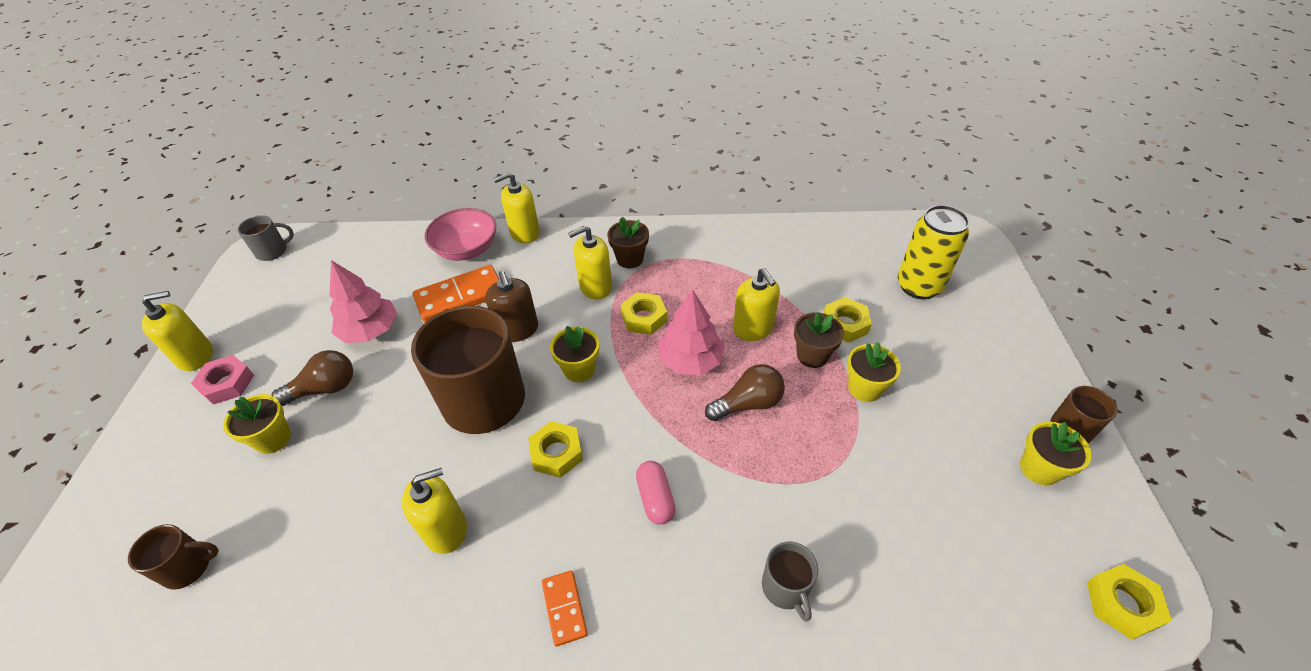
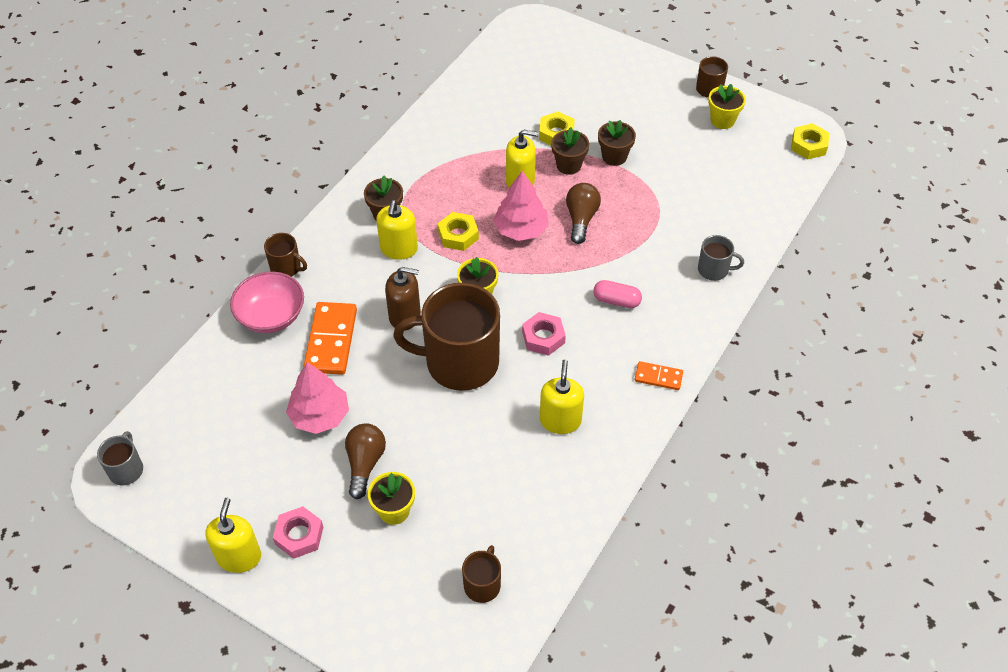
camera: 60 degrees left, 5 degrees up
yellow soap dispenser [493,172,540,243] -> brown mug [264,233,307,277]
yellow nut [528,421,583,478] -> pink nut [522,312,566,356]
yellow flower pot [847,342,901,402] -> brown flower pot [598,120,636,166]
yellow can [898,205,969,299] -> none

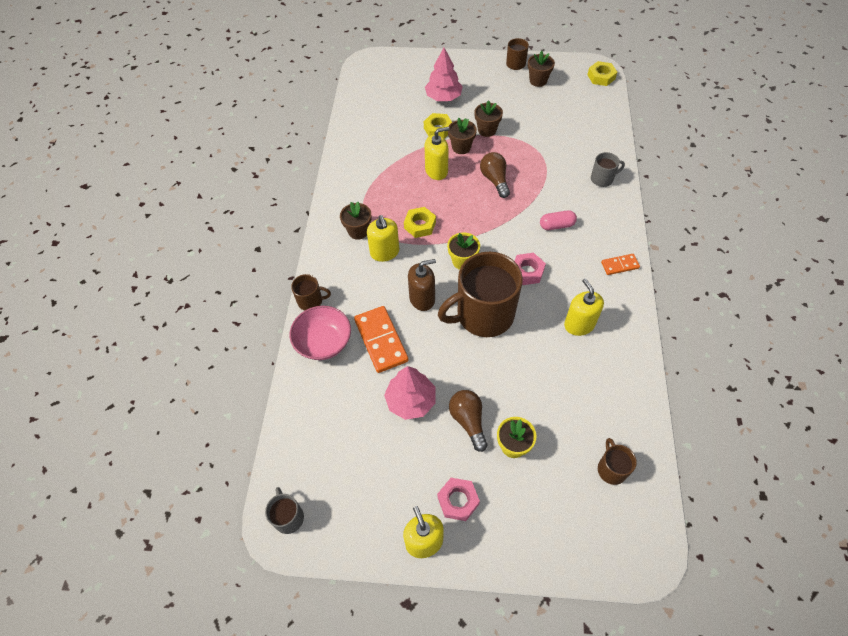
camera: 25 degrees left, 5 degrees up
pink tree [493,171,549,241] -> pink tree moved to [425,48,463,101]
yellow flower pot [708,84,746,129] -> brown flower pot [528,51,555,87]

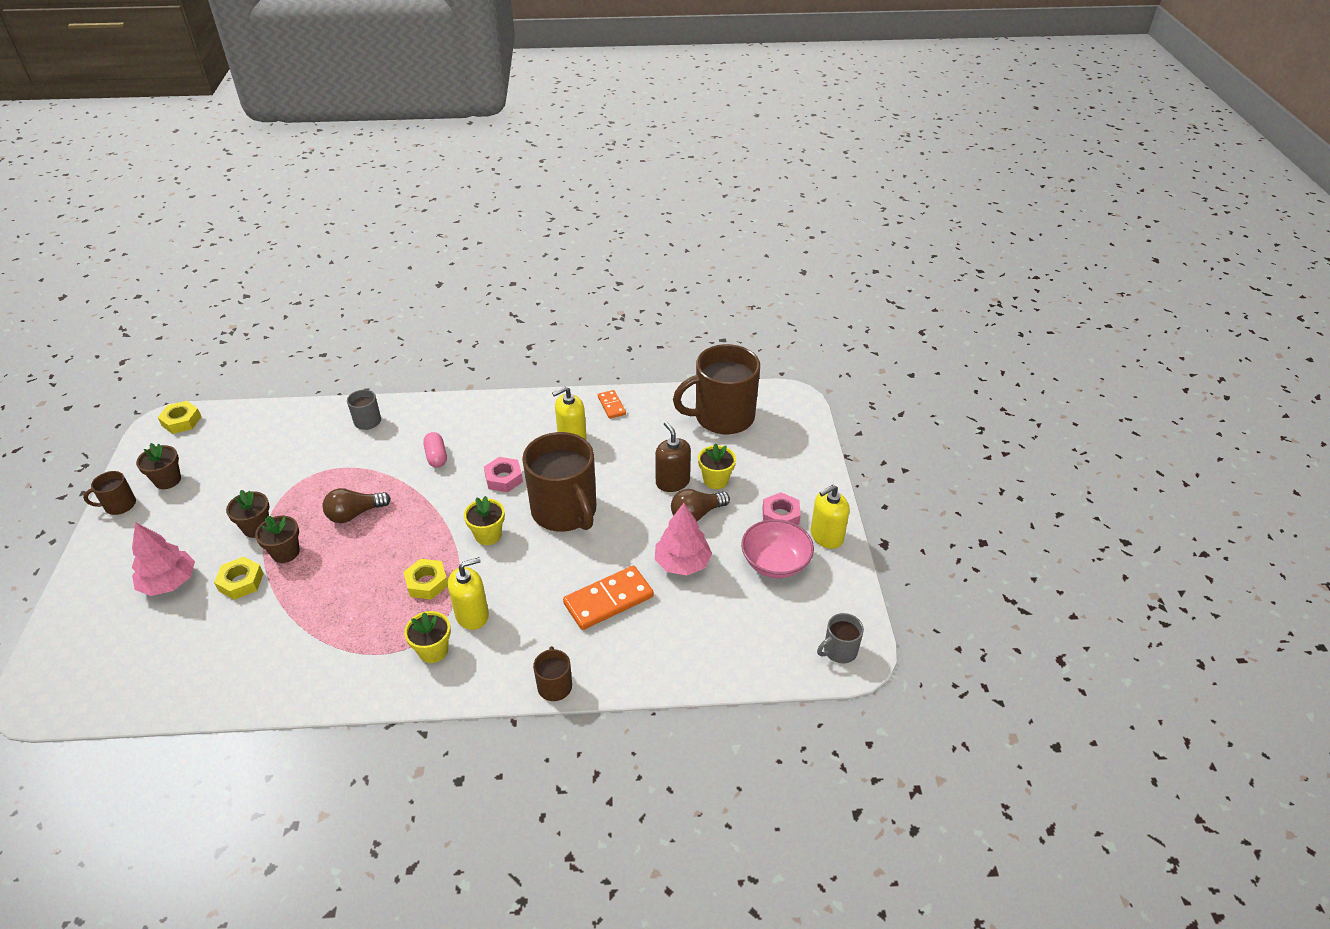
camera: 100 degrees left, 15 degrees down
pink bowl [290,306,351,360] -> pink bowl moved to [741,519,814,578]
brown flower pot [340,202,371,240] -> yellow flower pot [404,611,451,663]
brown soap dispenser [408,259,436,311] -> brown soap dispenser moved to [655,422,691,492]
yellow soap dispenser [425,127,449,180] -> none
brown mug [598,438,637,485] -> brown mug [673,344,760,434], size x2.23
orange domino [601,254,640,275] -> orange domino moved to [598,390,626,419]

